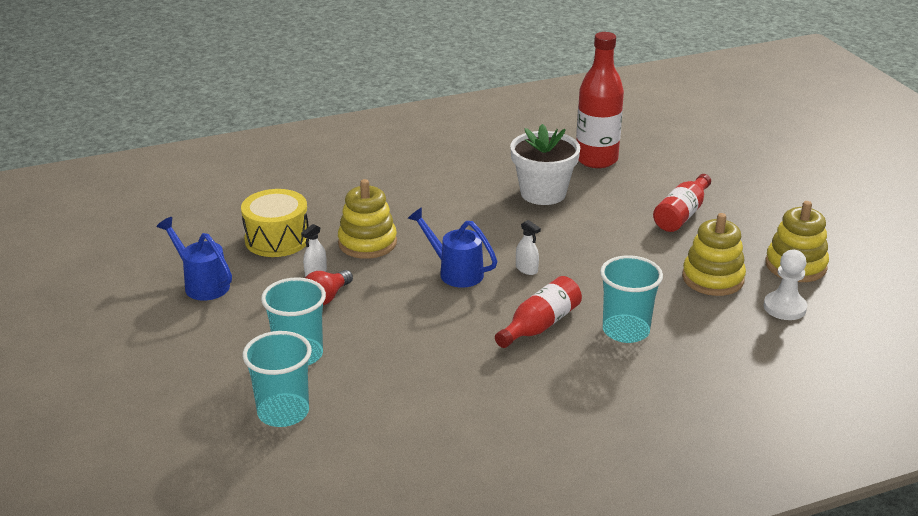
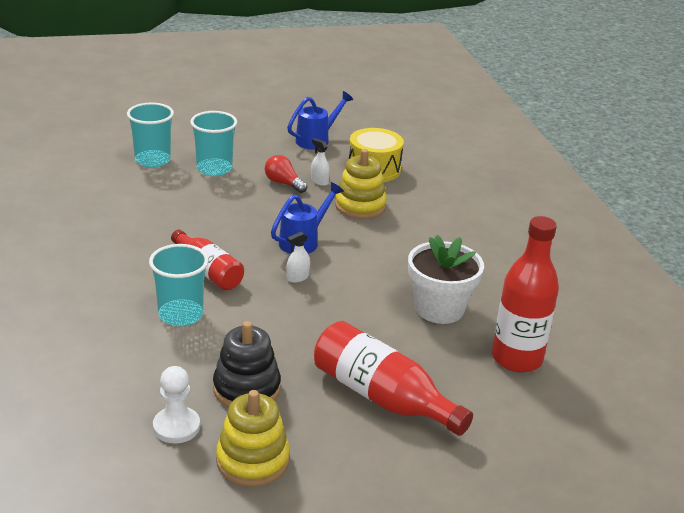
camera: 95 degrees right, 0 degrees up
red bottle [653,174,711,232] -> red bottle [314,321,473,436], size x1.51
yellow stacking toy [682,213,746,296] -> black stacking toy [213,321,281,407]

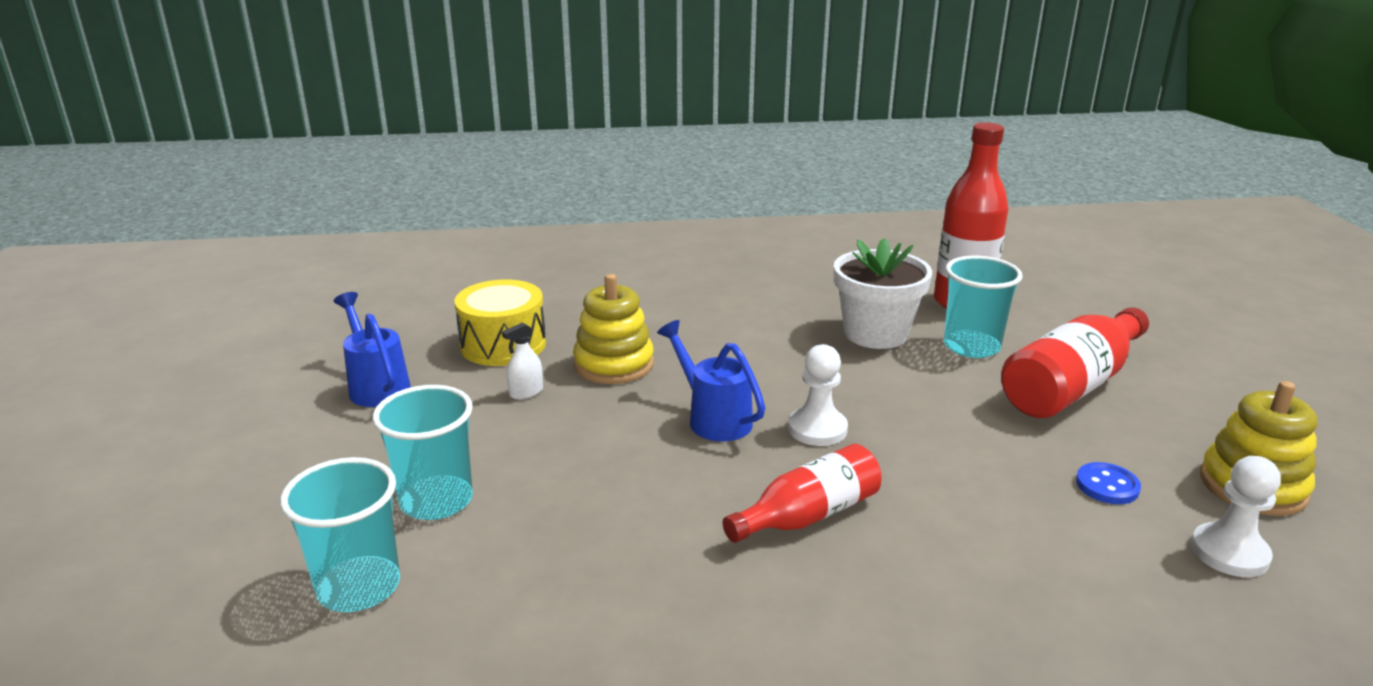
camera: 80 degrees left, 5 degrees down
turquoise cup [149,244,209,326] -> turquoise cup moved to [944,256,1022,358]
black stacking toy [213,321,281,407] -> blue button [1076,462,1141,504]
red light bulb [265,155,307,193] -> none
white spray bottle [286,232,310,283] -> white pawn [788,344,848,446]

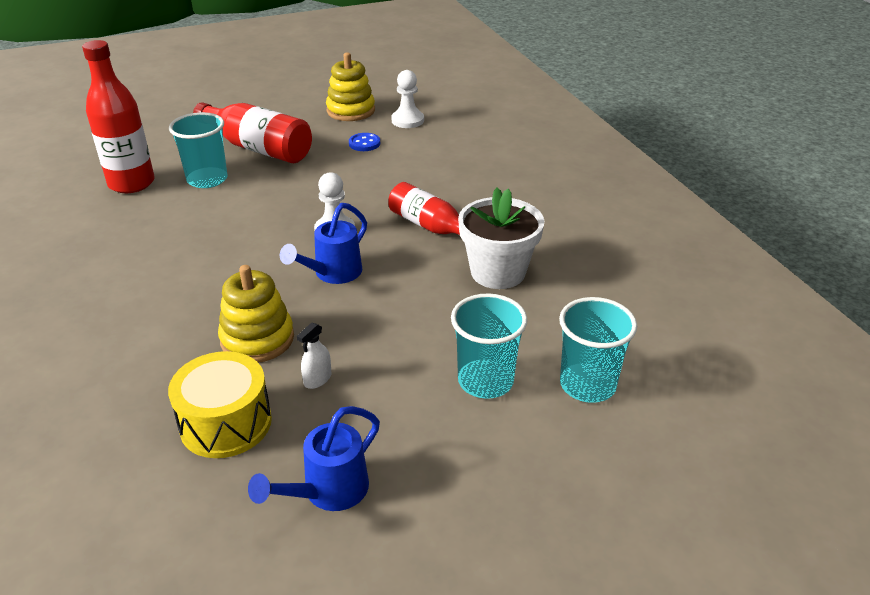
camera: 105 degrees left, 10 degrees up
white spray bottle [502,322,543,400] -> white spray bottle turned 90 degrees clockwise [297,323,332,389]
white flower pot [834,238,932,349] -> white flower pot moved to [458,188,544,289]

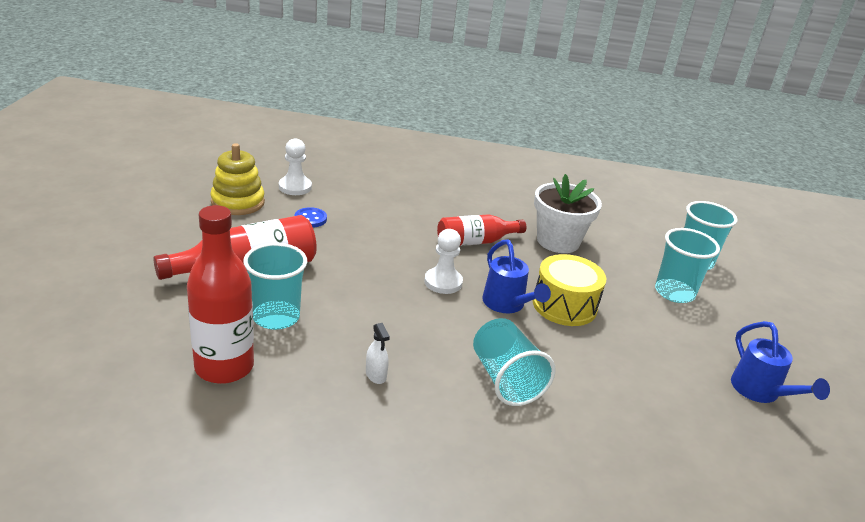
camera: 65 degrees left, 5 degrees down
yellow drum [168,351,272,458] -> yellow drum moved to [533,254,606,326]
yellow stacking toy [218,265,294,363] -> none
white spray bottle [297,323,332,389] -> white spray bottle moved to [366,323,390,384]
none -> turquoise cup [473,318,556,406]

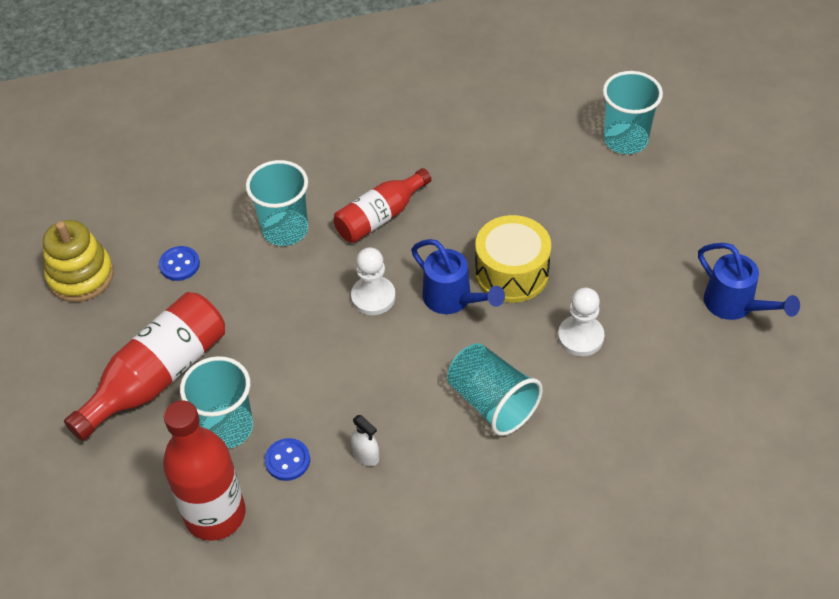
camera: 15 degrees left, 20 degrees up
white pawn [279,138,312,195] -> white pawn moved to [558,288,605,356]
white flower pot [534,174,602,253] -> none
turquoise cup [655,228,720,303] -> turquoise cup moved to [246,160,308,246]
none -> blue button [265,438,310,481]

